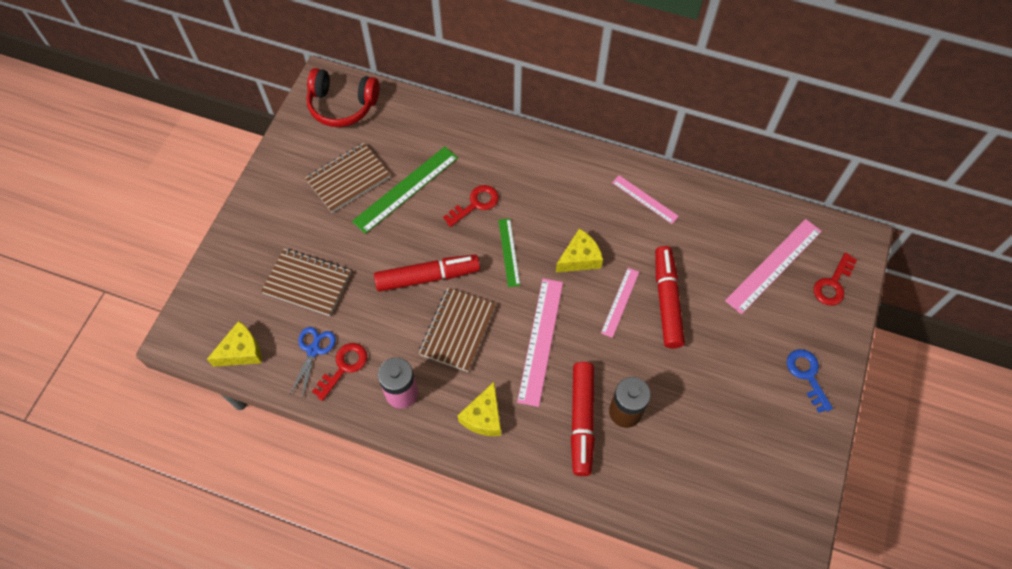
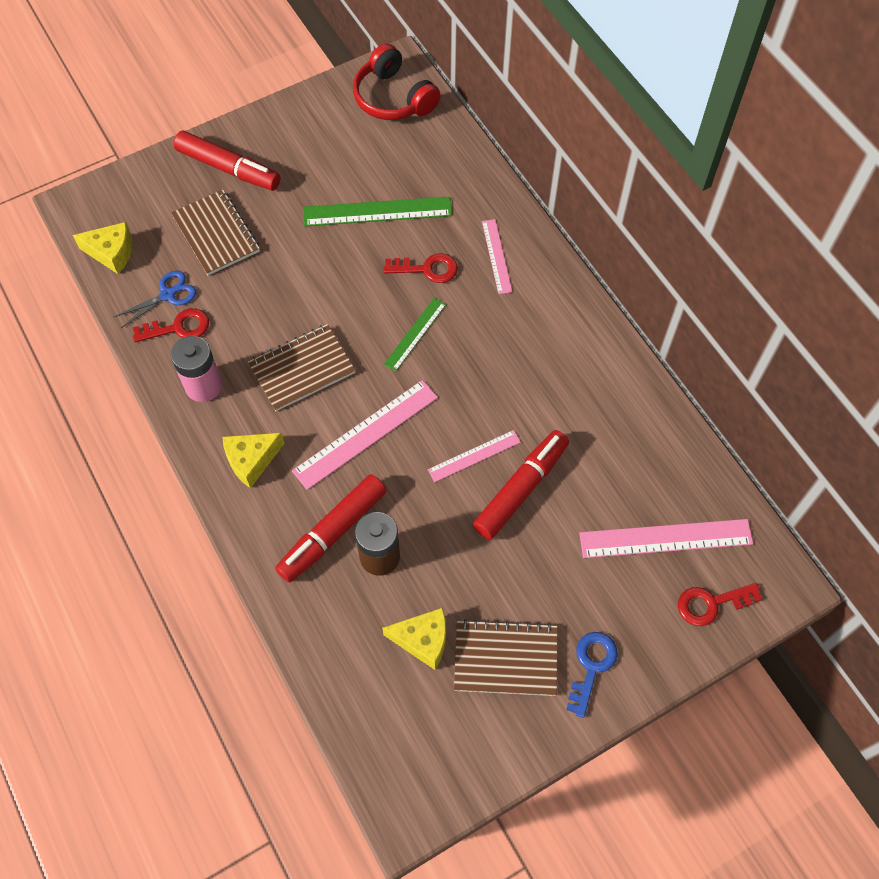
camera: 40 degrees right, 0 degrees up
brown notebook [305,143,390,213] -> brown notebook moved to [454,619,557,696]
red marker [374,255,480,292] -> red marker moved to [174,130,280,191]
yellow cheese [556,228,603,272] -> yellow cheese moved to [382,608,446,670]
pink ruler [612,175,679,224] -> pink ruler moved to [482,219,512,294]

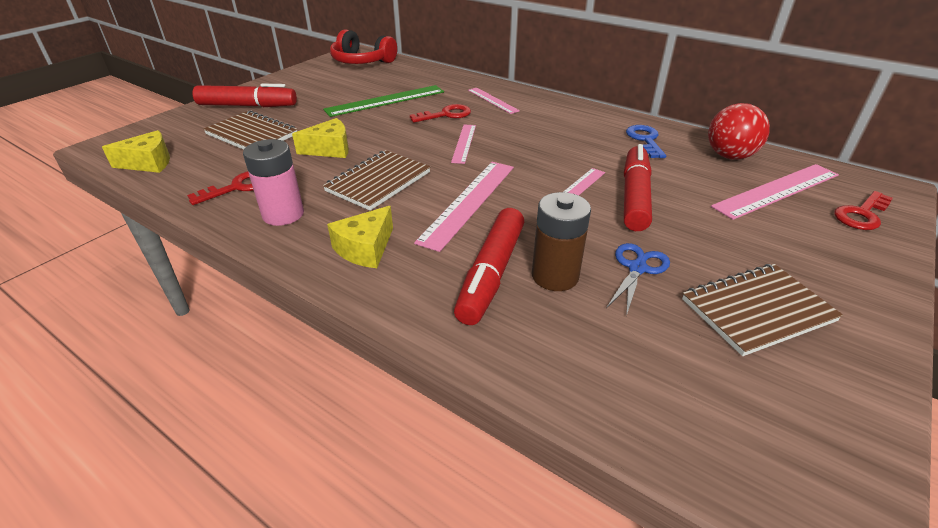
camera: 25 degrees left, 25 degrees down
blue scissors [114,271,197,328] -> blue scissors moved to [606,243,670,316]
yellow cheese [382,608,446,670] -> yellow cheese moved to [292,118,349,158]
green ruler [384,298,446,371] -> pink ruler [451,124,476,164]
blue key [566,632,618,718] -> blue key moved to [626,125,666,158]
none -> red ball [708,103,770,160]

